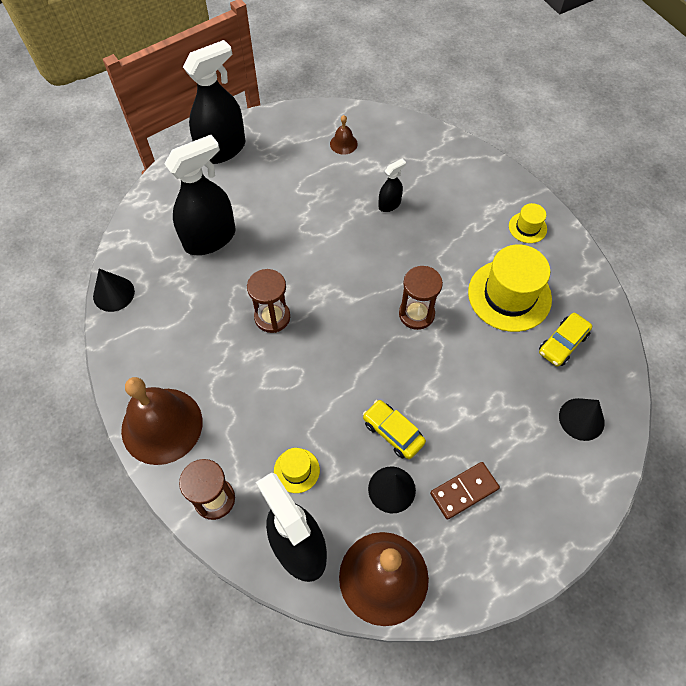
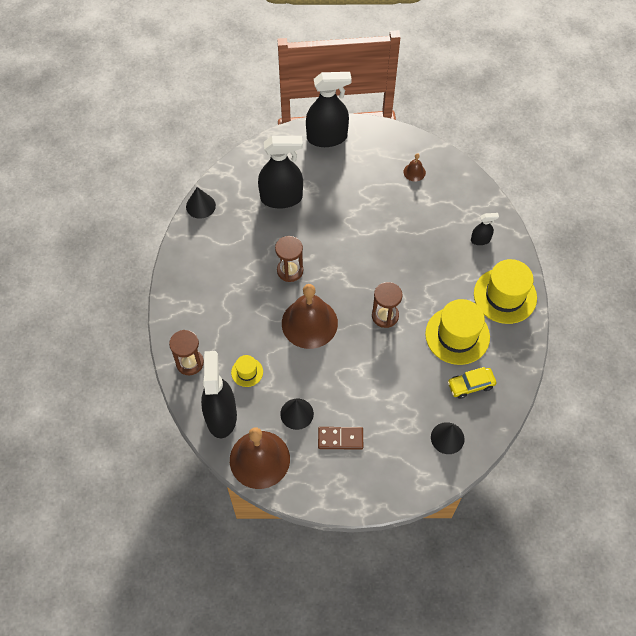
camera: 30 degrees right, 0 degrees up
brown bell [121,377,202,465] -> brown bell moved to [282,284,338,349]
yellow car [363,400,426,459] -> none
black spray bottle [378,158,406,212] -> black spray bottle moved to [471,213,499,245]
yellow hat [509,203,547,243] -> yellow hat [474,259,537,324], size x2.06

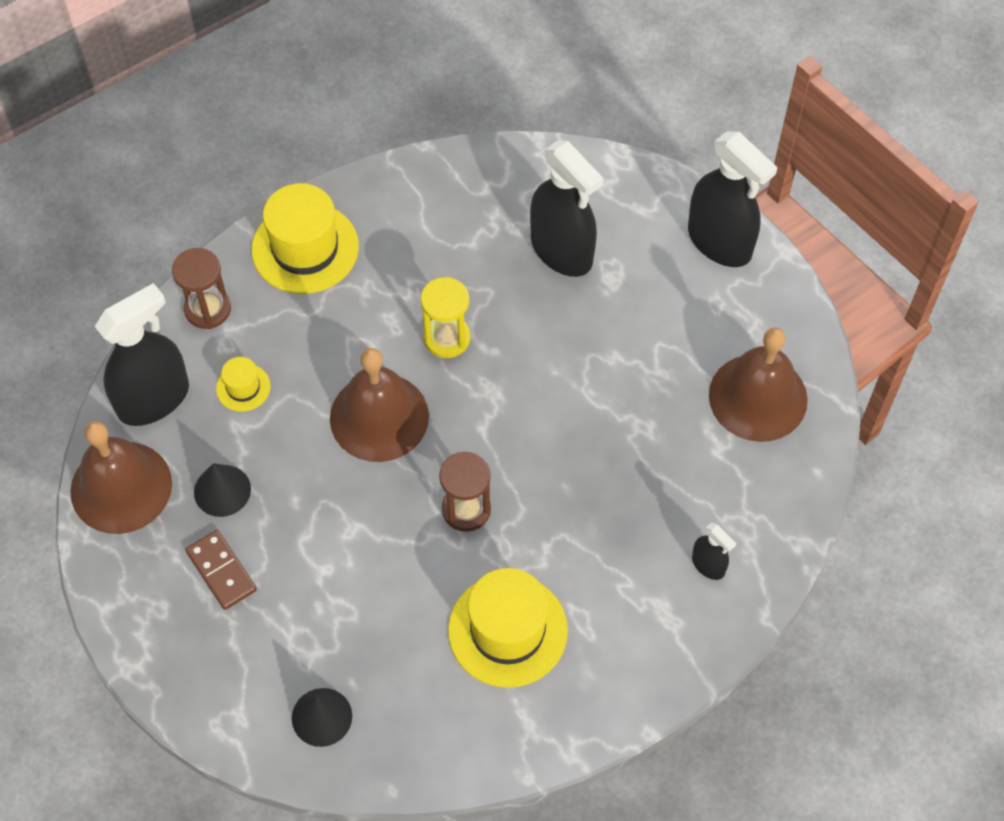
camera: 55 degrees right, 0 degrees up
black cone [186,187,216,219] -> none
brown hourglass [275,236,303,282] -> yellow hourglass [421,277,471,358]
brown bell [404,153,426,182] -> brown bell [709,327,808,442], size x2.33
yellow car [448,367,496,399] -> none
yellow hat [474,259,537,324] -> yellow hat moved to [252,183,359,294]

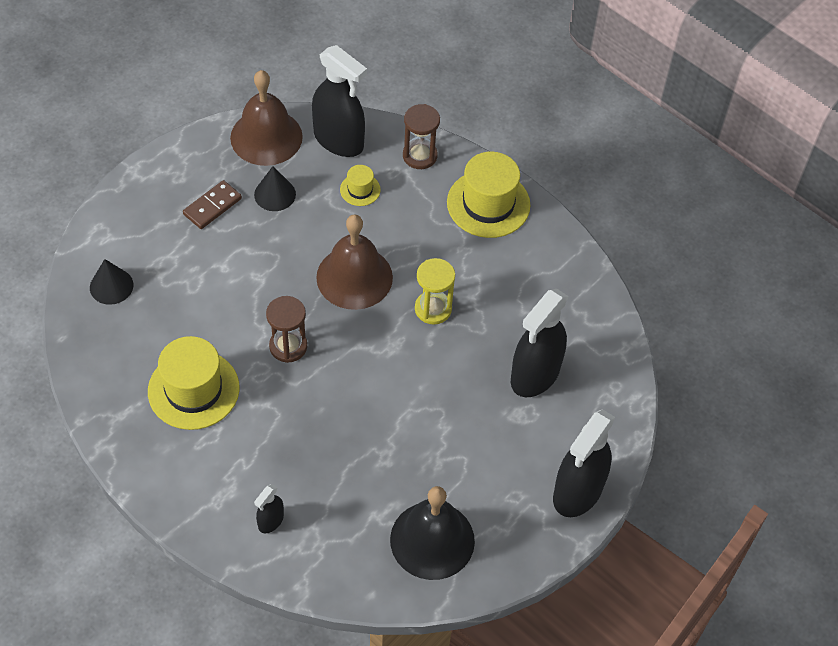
camera: 75 degrees right, 5 degrees down
brown bell [709,327,808,442] -> black bell [390,486,475,580]

